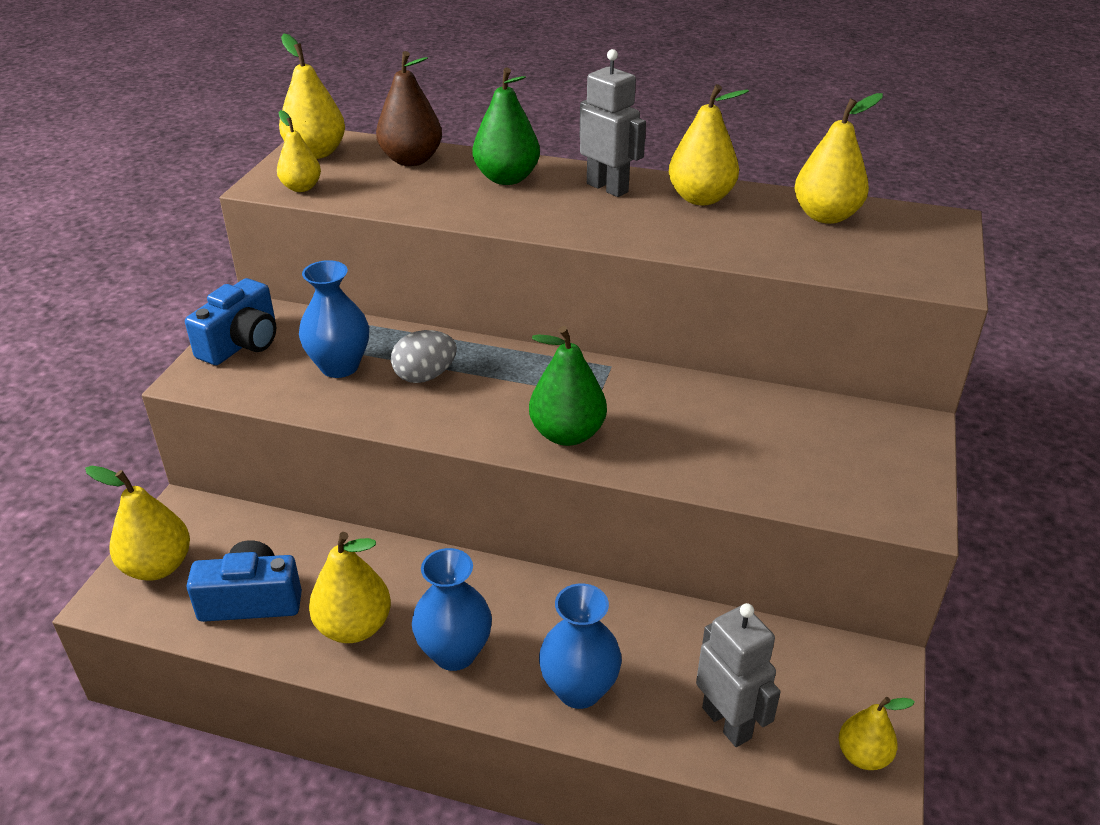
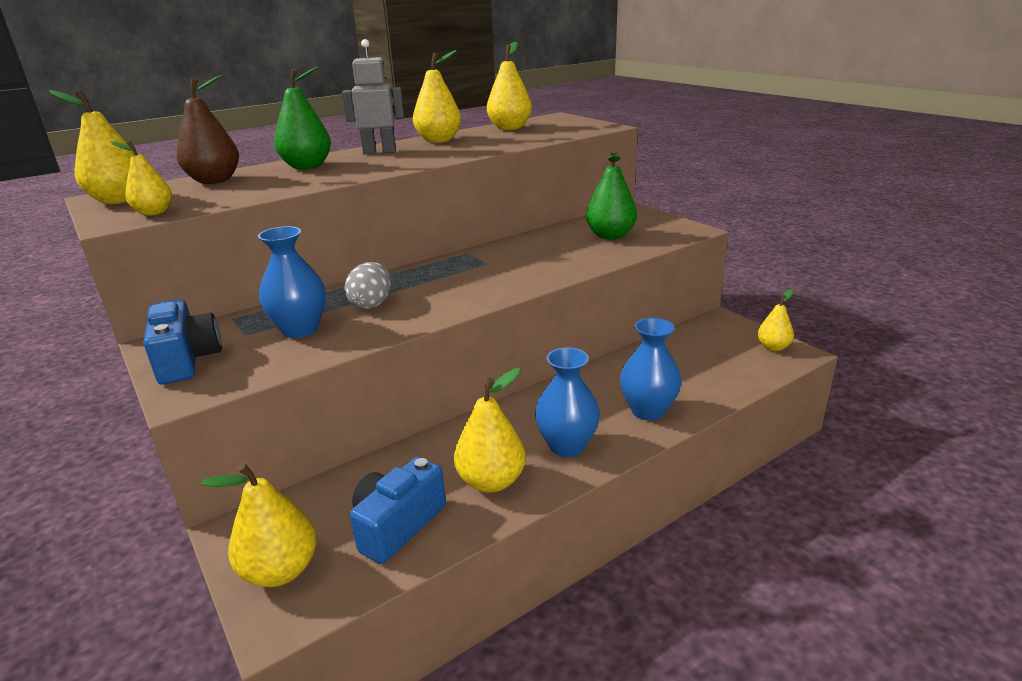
camera: 50 degrees left, 10 degrees down
green pear [529,326,607,446] -> green pear moved to [586,150,637,240]
grey robot [696,603,781,747] -> none

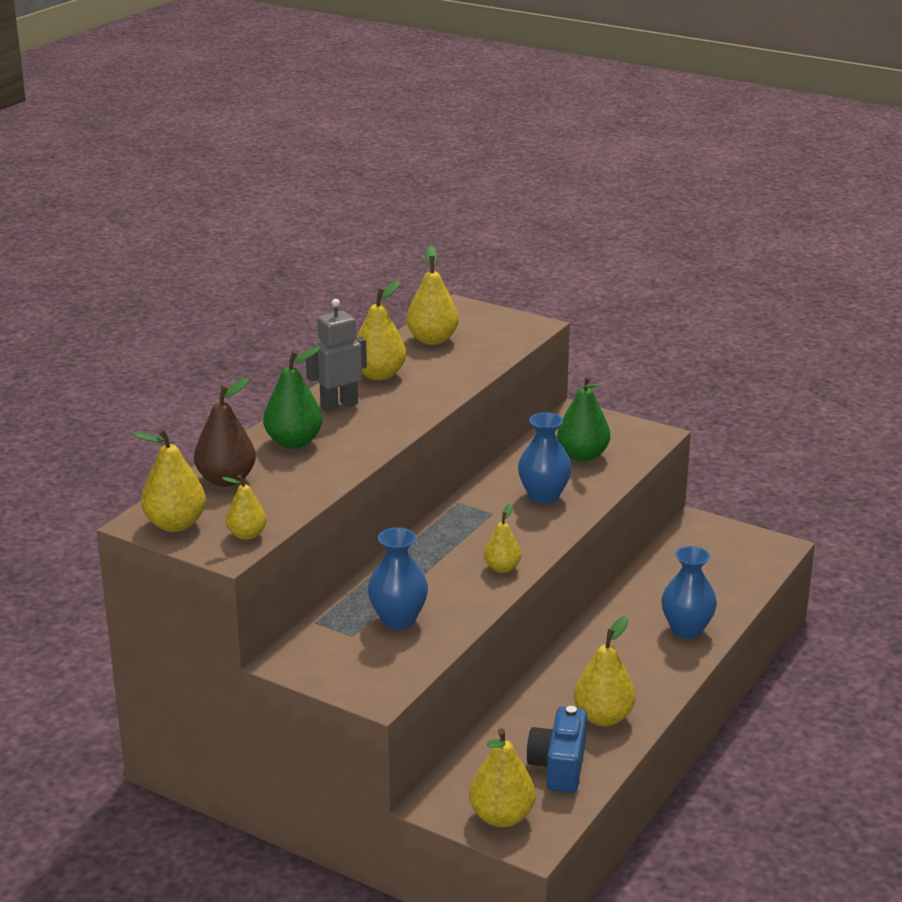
camera: 25 degrees left, 0 degrees up
blue camera [143,299,222,384] -> none
grey egg [345,262,391,309] -> none
blue vase [535,347,600,457] -> blue vase moved to [518,412,572,504]
yellow pear [758,289,794,351] -> yellow pear moved to [484,504,521,573]

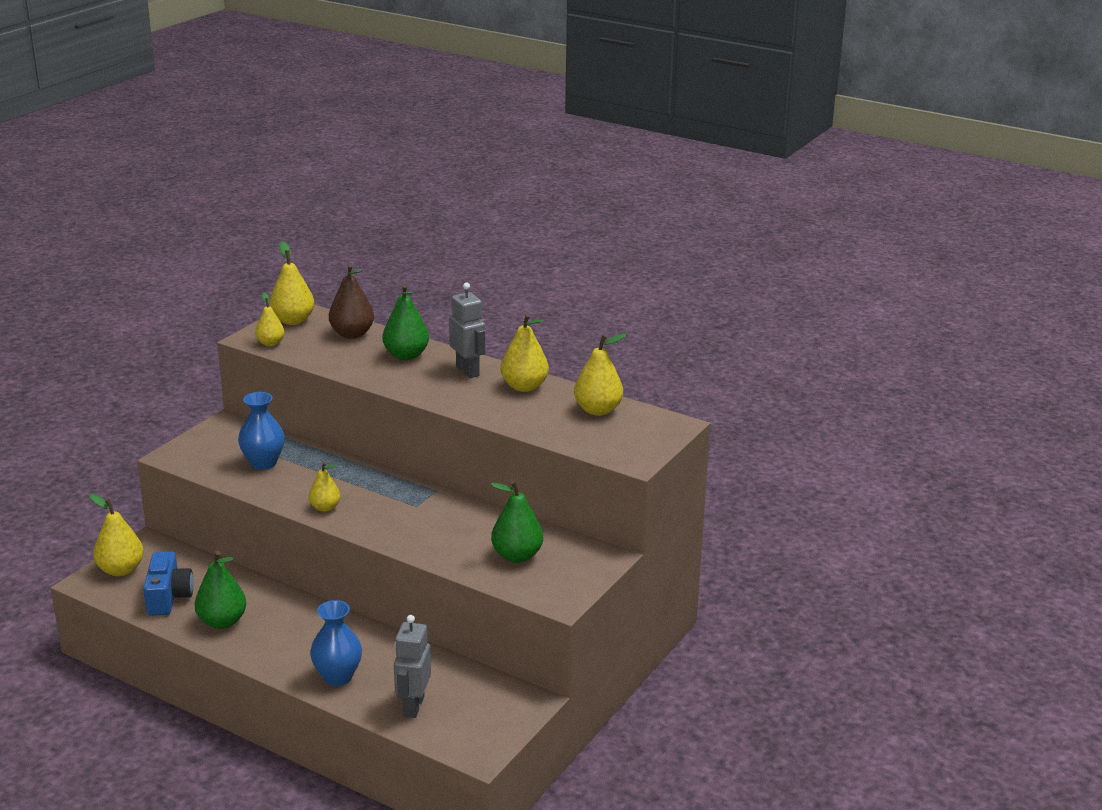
camera: 90 degrees right, 0 degrees up
blue vase [518,412,572,504] -> none
blue camera [526,706,587,793] -> blue camera turned 75 degrees clockwise [143,552,194,616]
yellow pear [574,616,636,726] -> green pear [194,551,247,629]
none -> grey robot [394,615,431,718]

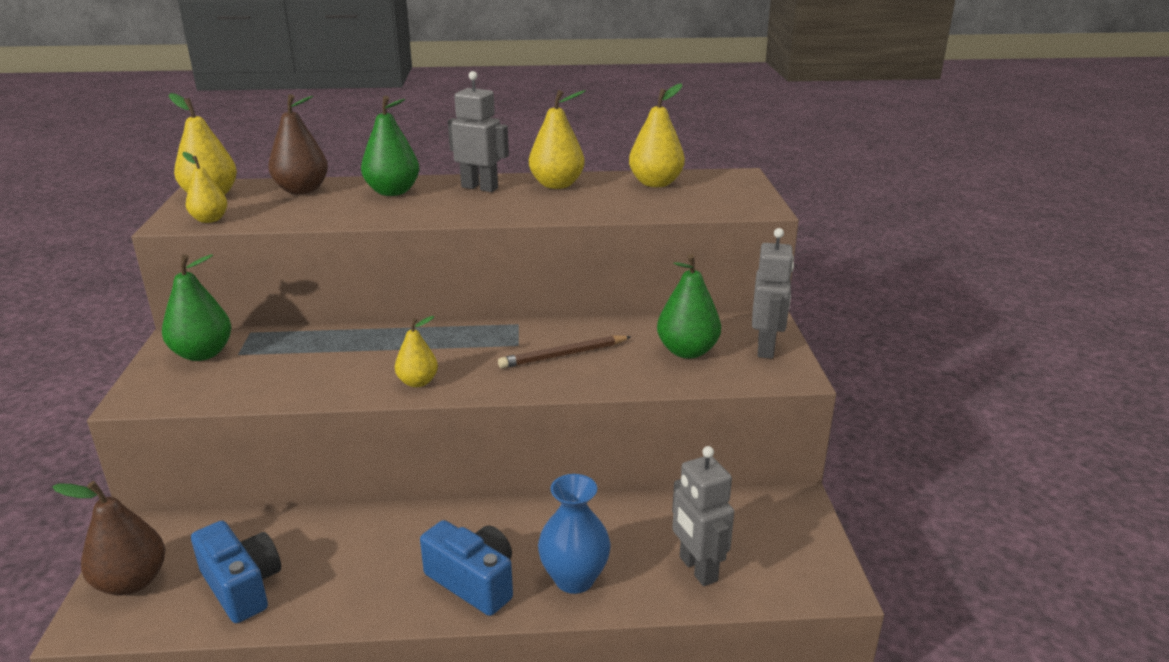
camera: 35 degrees left, 0 degrees up
yellow pear [89,494,144,576] -> brown pear [52,481,165,596]
green pear [194,551,247,629] -> green pear moved to [162,254,232,361]
blue vase [238,392,285,470] -> none
none -> blue camera [420,520,513,616]
none -> brown pencil [498,335,631,368]
none -> grey robot [752,228,794,359]

